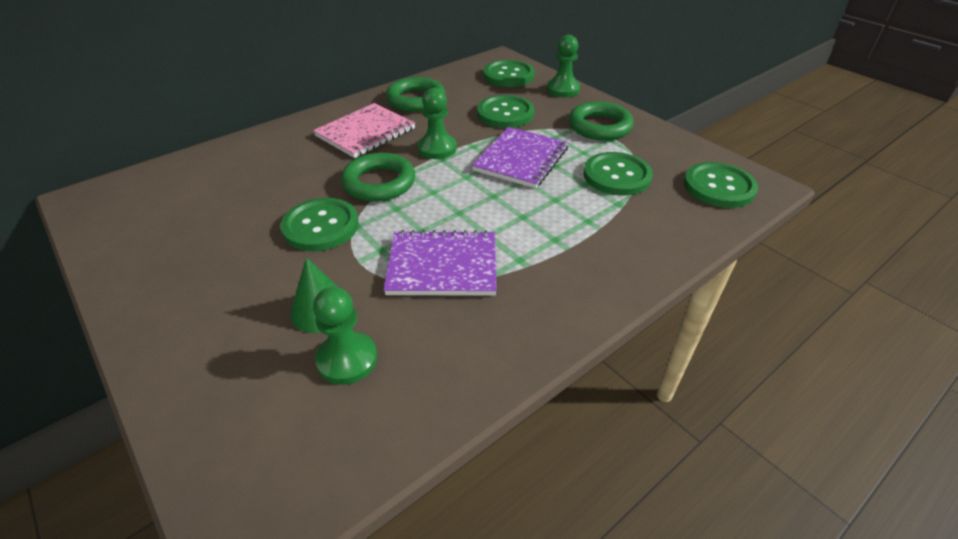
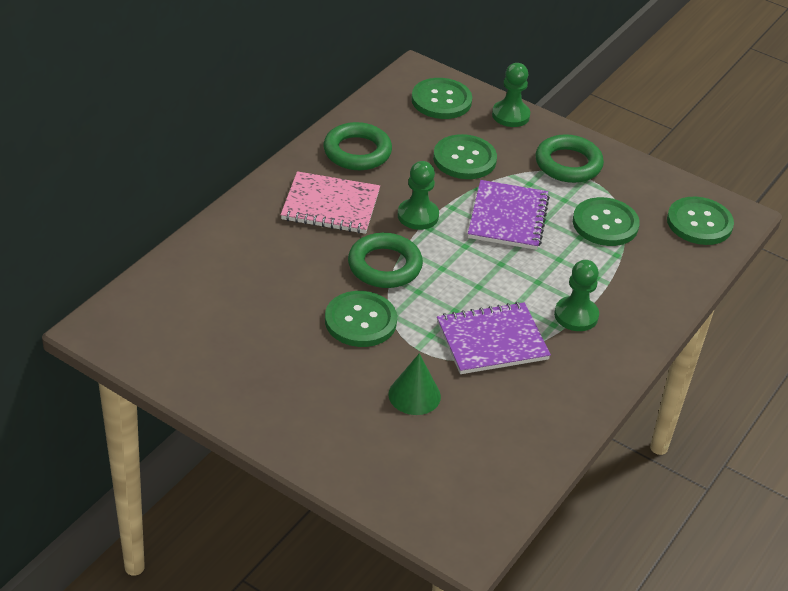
camera: 20 degrees left, 0 degrees up
pink notebook [313,103,415,158] -> pink notebook turned 75 degrees clockwise [281,171,380,234]
green pawn [313,287,377,385] -> green pawn moved to [554,260,599,331]

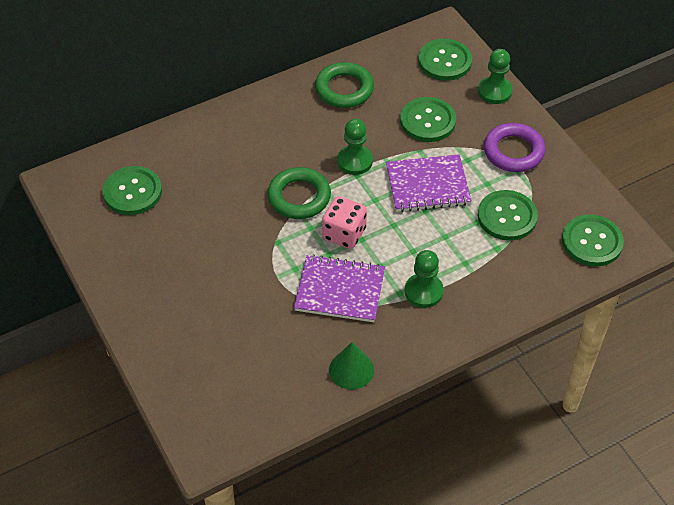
camera: 30 degrees right, 10 degrees up
pink notebook [281,171,380,234] -> none
green button [325,291,397,347] -> green button moved to [103,166,162,215]
green cone [388,353,441,415] -> green cone moved to [329,342,374,390]
purple notebook [468,180,550,250] -> purple notebook turned 45 degrees clockwise [386,154,472,212]
green ring [536,134,604,183] -> purple ring [484,123,545,172]
none -> pink dice [322,196,367,249]

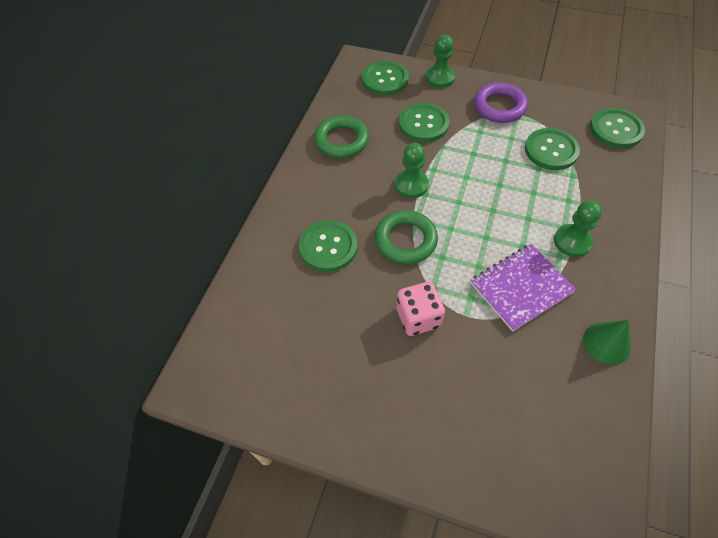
camera: 40 degrees left, 5 degrees up
green button [103,166,162,215] -> green button moved to [299,220,358,272]
pink dice [322,196,367,249] -> pink dice moved to [396,282,445,336]
purple notebook [386,154,472,212] -> none

